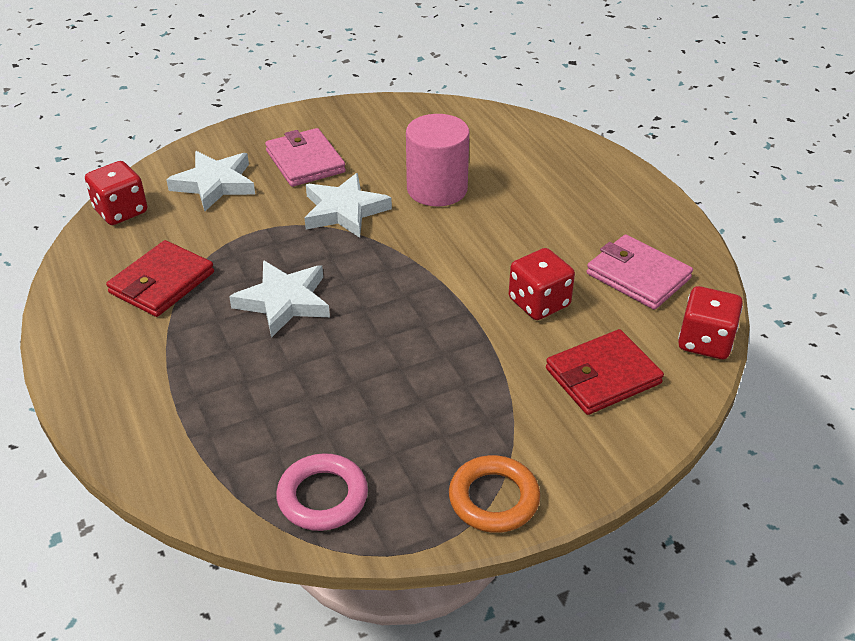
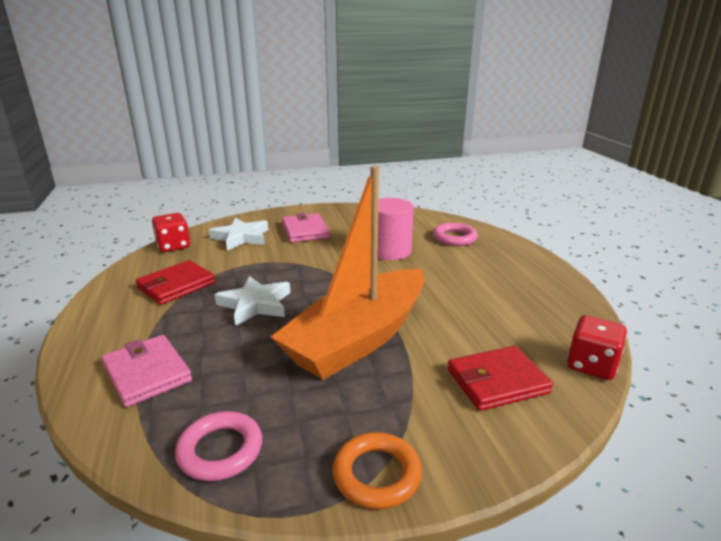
camera: 10 degrees right, 15 degrees down
white star [305,173,392,238] -> none
red dice [509,248,575,320] -> none
pink wallet [586,234,693,310] -> pink wallet moved to [102,335,192,407]
none -> orange boat [271,166,425,380]
none -> pink ring [433,223,478,246]

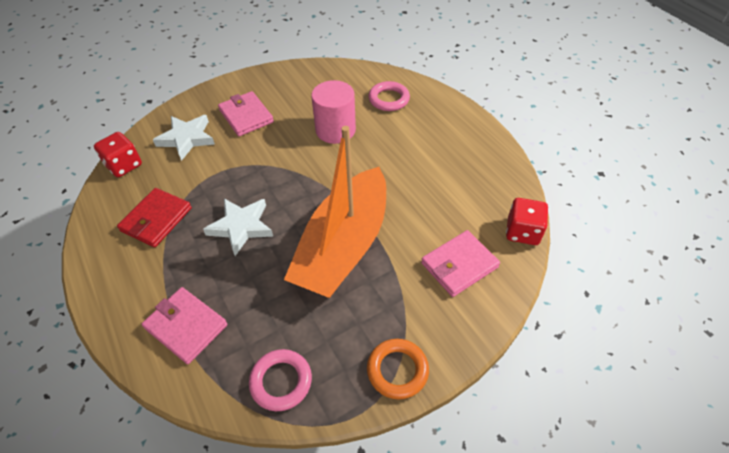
camera: 15 degrees left, 25 degrees up
red wallet [448,346,553,411] -> pink wallet [421,230,500,297]

